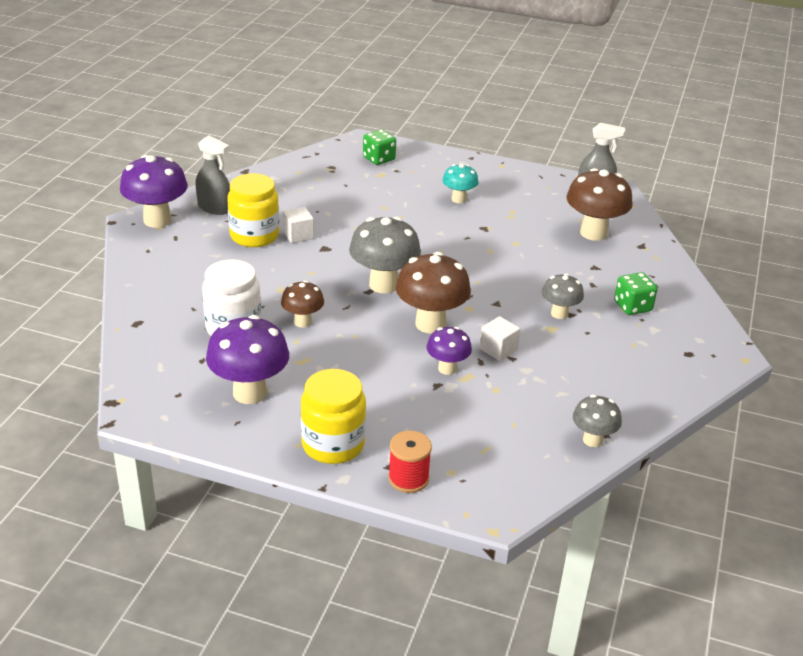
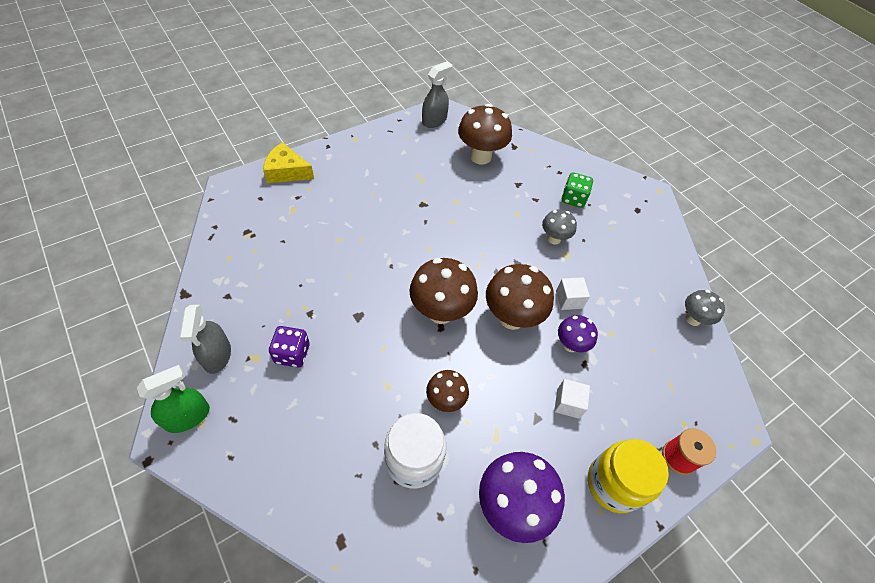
camera: 55 degrees left, 20 degrees up
purple mushroom [120,155,188,228] -> green spray bottle [137,365,210,433]
grey spray bottle [196,136,230,215] -> grey spray bottle turned 105 degrees clockwise [180,305,231,374]
yellow jar [227,173,279,247] -> purple dice [269,326,310,368]
white cube [283,207,314,243] -> white cube moved to [554,379,590,419]
grey mushroom [349,217,421,293] -> brown mushroom [409,258,478,324]
green dice [363,130,396,165] -> none
turquoise mushroom [442,164,479,203] -> none
none -> yellow cheese [263,142,314,183]

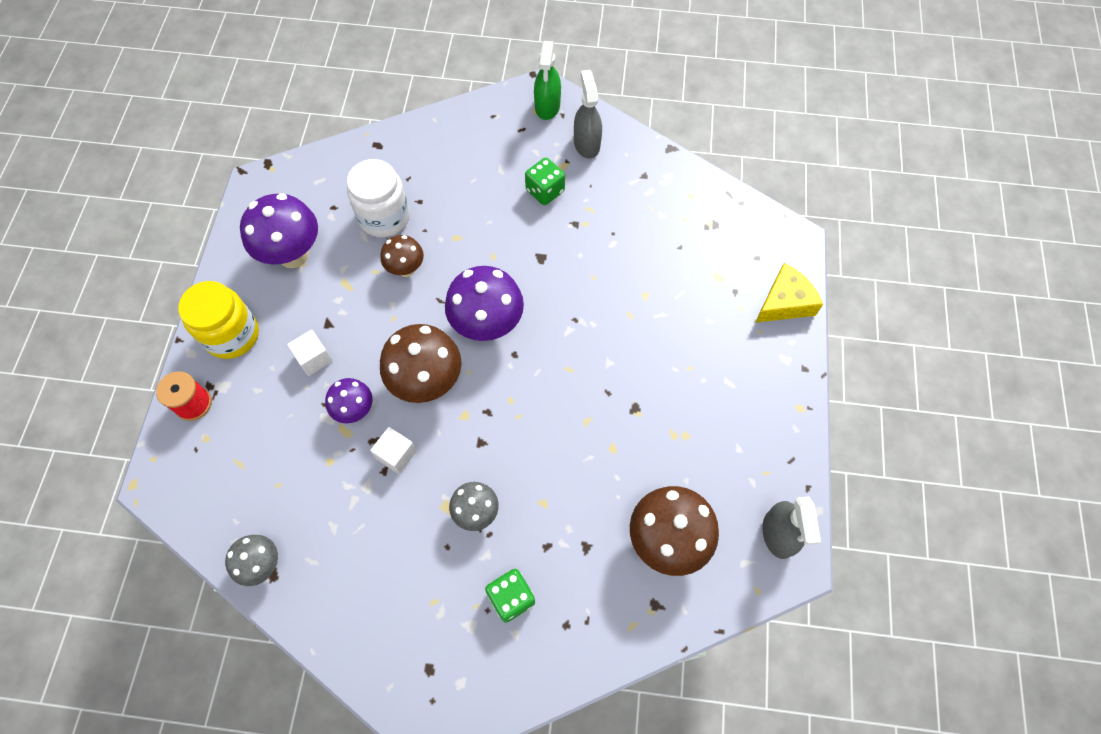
camera: 135 degrees right, 10 degrees up
grey spray bottle [180,305,231,374] -> grey spray bottle turned 45 degrees clockwise [574,70,602,158]
purple dice [269,326,310,368] -> green dice [525,158,565,205]
brown mushroom [409,258,478,324] -> purple mushroom [445,266,524,341]

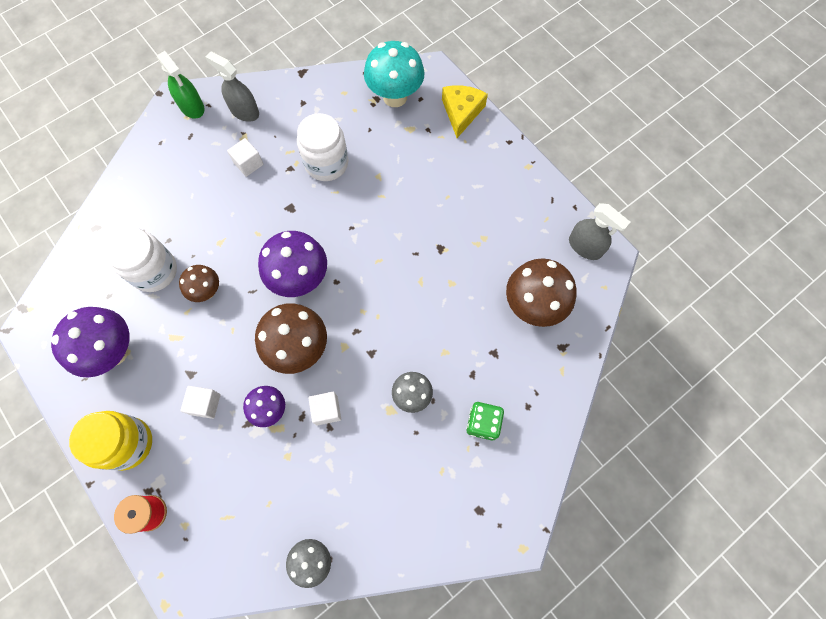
camera: 45 degrees left, 5 degrees up
green dice [525,158,565,205] -> white cube [227,138,264,177]
none -> white jar [297,113,348,181]
none -> turquoise mushroom [364,41,425,107]

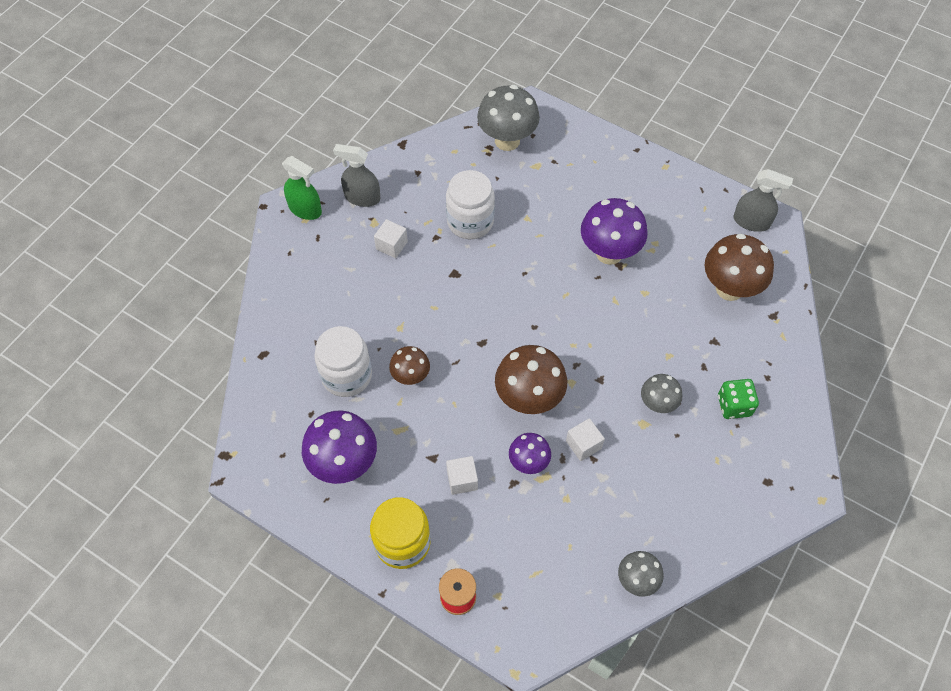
camera: 20 degrees left, 10 degrees down
purple mushroom [258,231,327,297] -> purple mushroom moved to [581,198,647,265]
turquoise mushroom [364,41,425,107] -> grey mushroom [477,85,540,151]
yellow cheese [442,85,488,138] -> none

